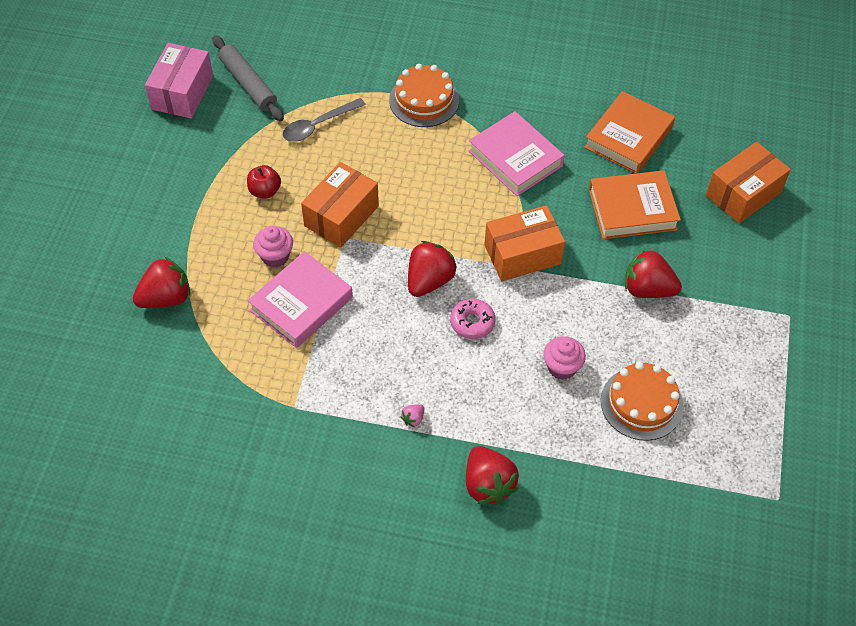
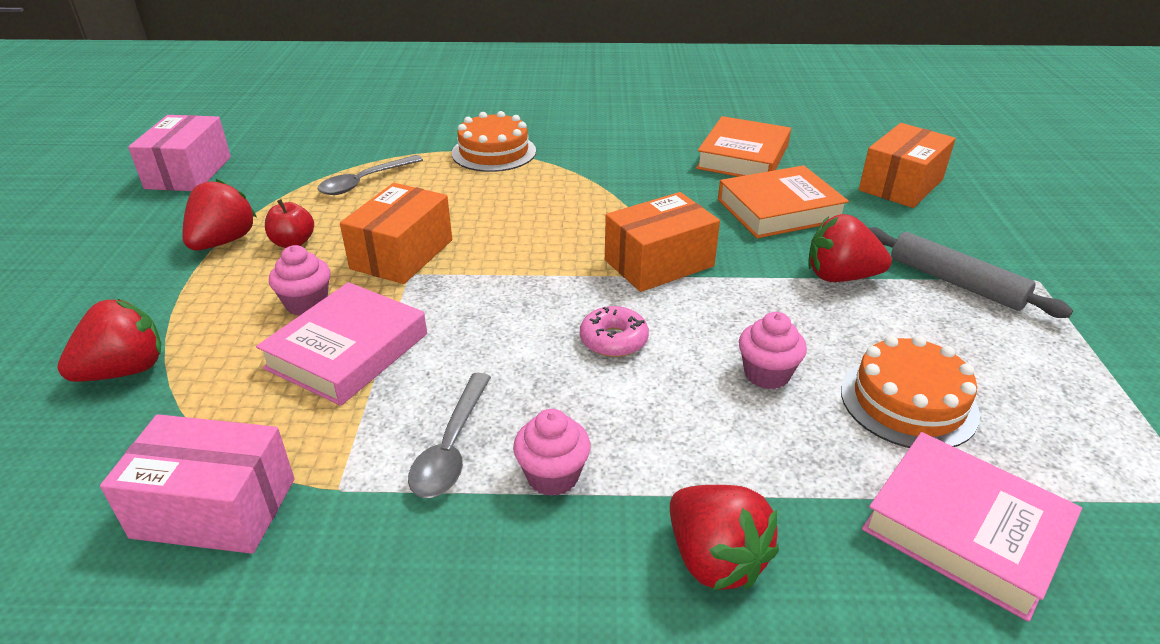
camera: 10 degrees left, 20 degrees down
grey rolling pin [212,35,284,121] -> grey rolling pin moved to [869,227,1073,318]
pink strawberry [401,404,424,427] -> pink cupcake [513,409,591,496]
red strawberry [408,241,457,297] -> red strawberry moved to [182,179,257,250]
pink book [468,111,565,196] -> pink book moved to [862,432,1082,622]
none -> pink box [100,414,295,554]
none -> grey spoon [408,373,491,498]

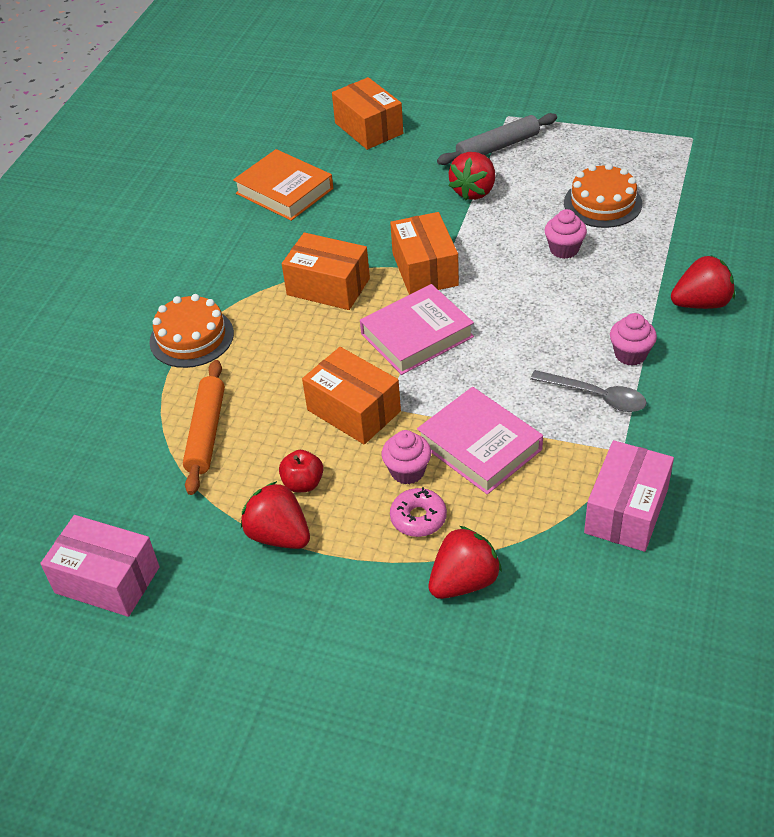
camera: 70 degrees left, 10 degrees up
red strawberry [57,299,161,382] -> red strawberry turned 75 degrees clockwise [429,526,502,599]
grey spoon [318,155,423,195] -> orange rolling pin [183,360,225,495]
pink donut [580,306,649,357] -> pink donut moved to [390,487,447,537]
orange book [718,165,849,238] -> none
pink book [862,432,1082,622] -> pink book moved to [360,284,474,375]
none -> orange box [282,232,370,310]

